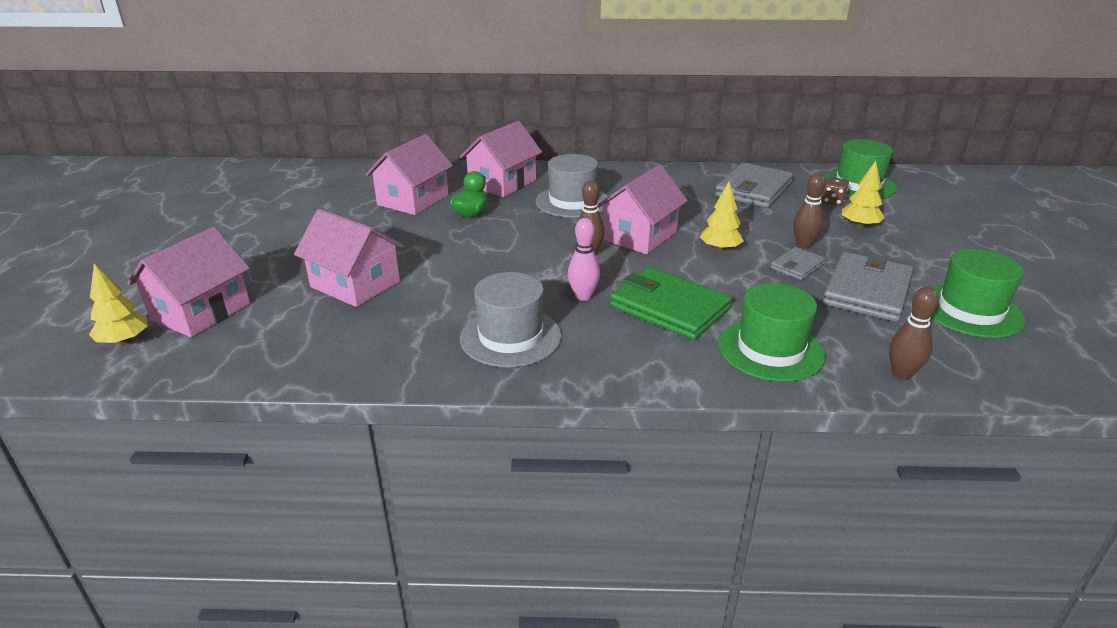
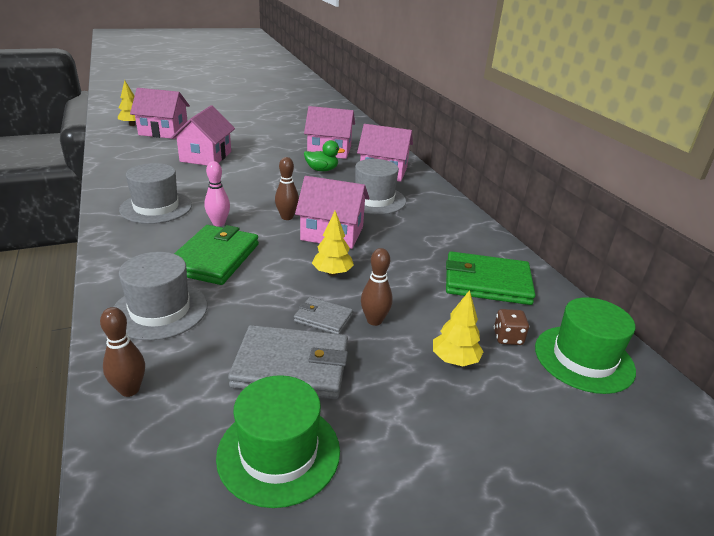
camera: 65 degrees right, 0 degrees up
grey wallet [715,163,793,208] -> green wallet [446,251,536,305]
green hat [718,283,826,382] -> grey hat [114,252,207,340]

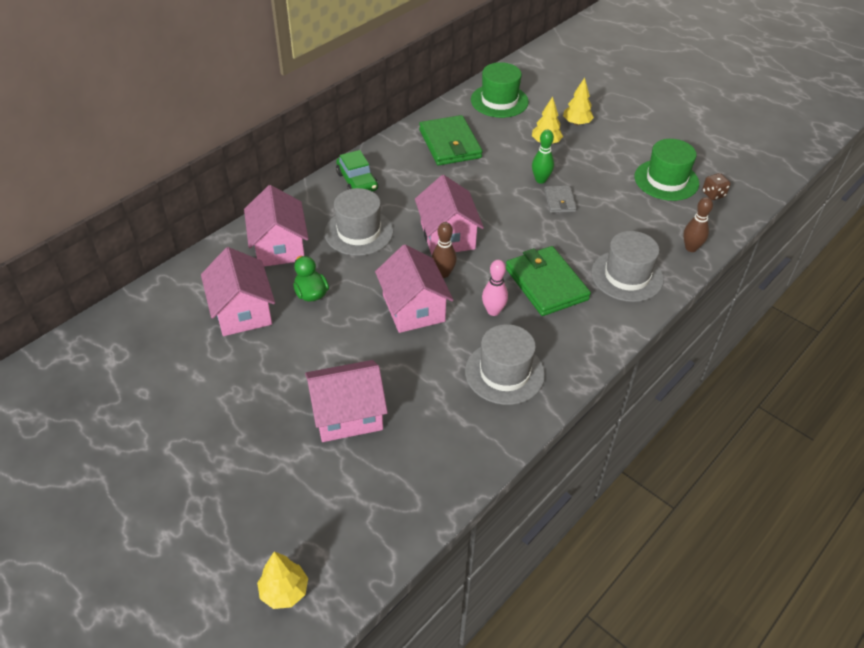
camera: 115 degrees left, 15 degrees up
pink house [130,88,190,139] -> pink house moved to [375,244,453,333]
green wallet [174,225,259,285] -> green wallet turned 75 degrees clockwise [506,246,591,316]
grey wallet [228,325,348,399] -> none
yellow tree [312,211,354,276] -> yellow tree moved to [563,78,594,126]
brown bowling pin [361,248,393,326] -> green bowling pin [532,130,554,184]
brown dice [494,309,529,345] -> brown dice moved to [702,173,731,200]
none -> green car [336,150,378,191]

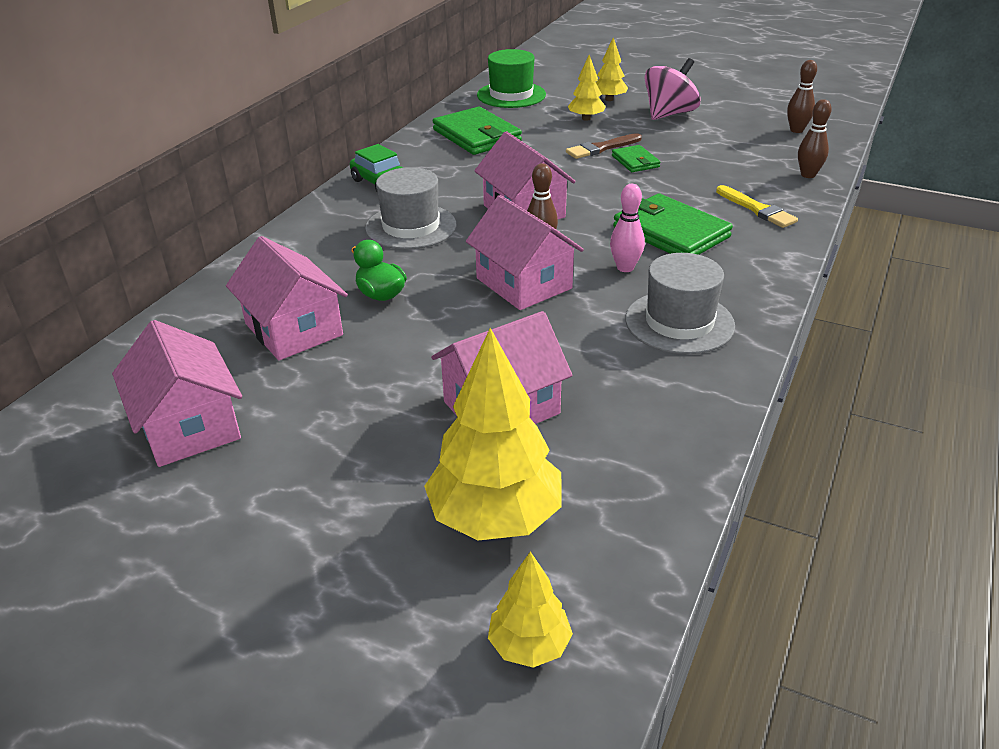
camera: 15 degrees left, 10 degrees down
pink house [244,185,308,267] -> pink house moved to [112,320,242,467]
green bowling pin [532,130,554,184] -> brown brush [566,133,642,159]
grey wallet [544,186,577,213] -> green wallet [612,145,660,172]
grey hat [591,231,664,302] -> yellow brush [716,185,798,228]
green hat [634,139,699,201] -> none
brown dice [702,173,731,200] -> brown bowling pin [787,60,817,133]
none -> yellow tree [424,328,562,541]
none -> pink spinning top [644,58,700,120]

